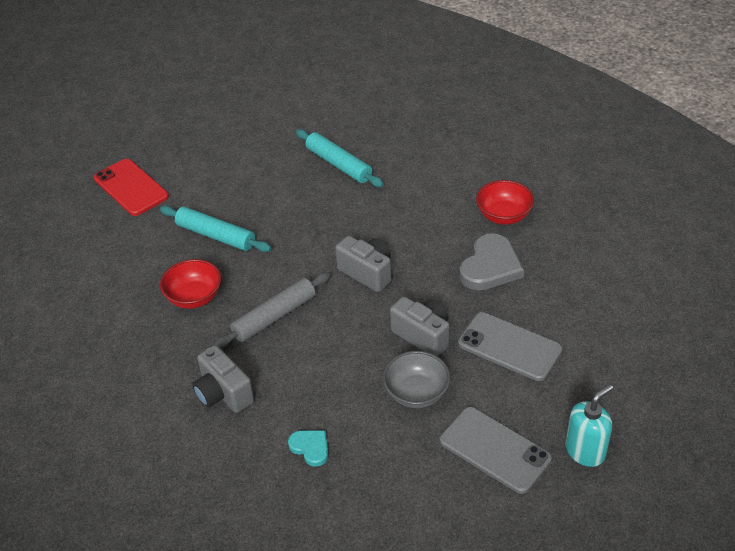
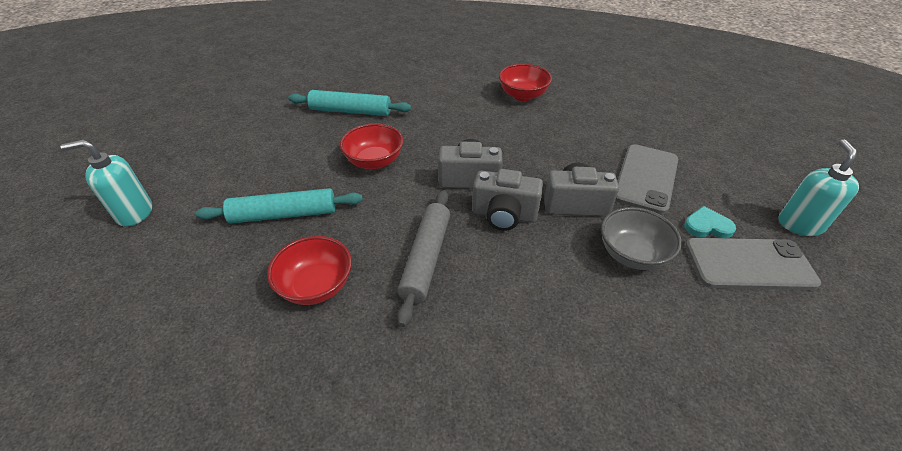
camera: 40 degrees left, 0 degrees up
red phone [94,159,169,216] -> turquoise soap dispenser [60,140,152,227]
grey camera [192,345,254,413] -> grey camera moved to [472,169,543,231]
turquoise heart [288,430,328,467] -> turquoise heart moved to [684,206,736,238]
grey phone [458,312,562,381] -> grey phone turned 60 degrees counterclockwise [615,144,678,214]
grey heart [459,233,524,290] -> none
none -> red bowl [340,123,403,169]

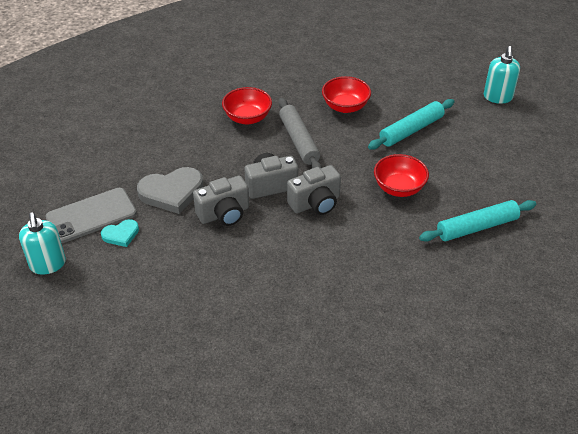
camera: 150 degrees right, 0 degrees up
turquoise soap dispenser [60,140,152,227] -> turquoise soap dispenser turned 135 degrees clockwise [484,46,520,104]
red bowl [499,64,552,101] -> red bowl moved to [222,87,272,124]
grey bowl [601,207,682,270] -> grey heart [137,167,204,214]
grey phone [615,144,678,214] -> none

